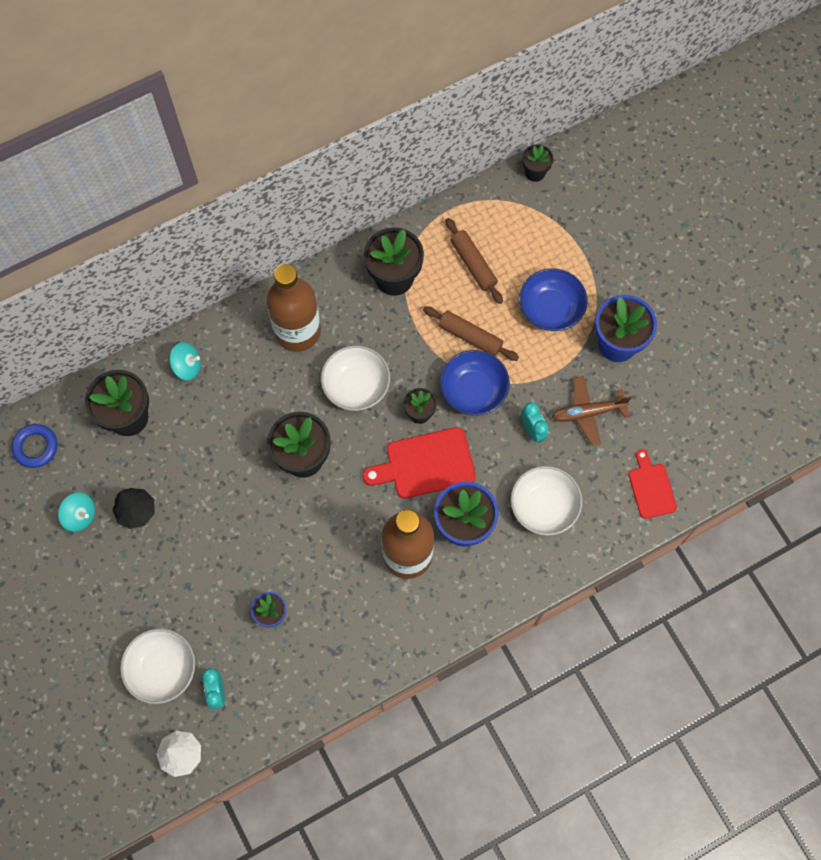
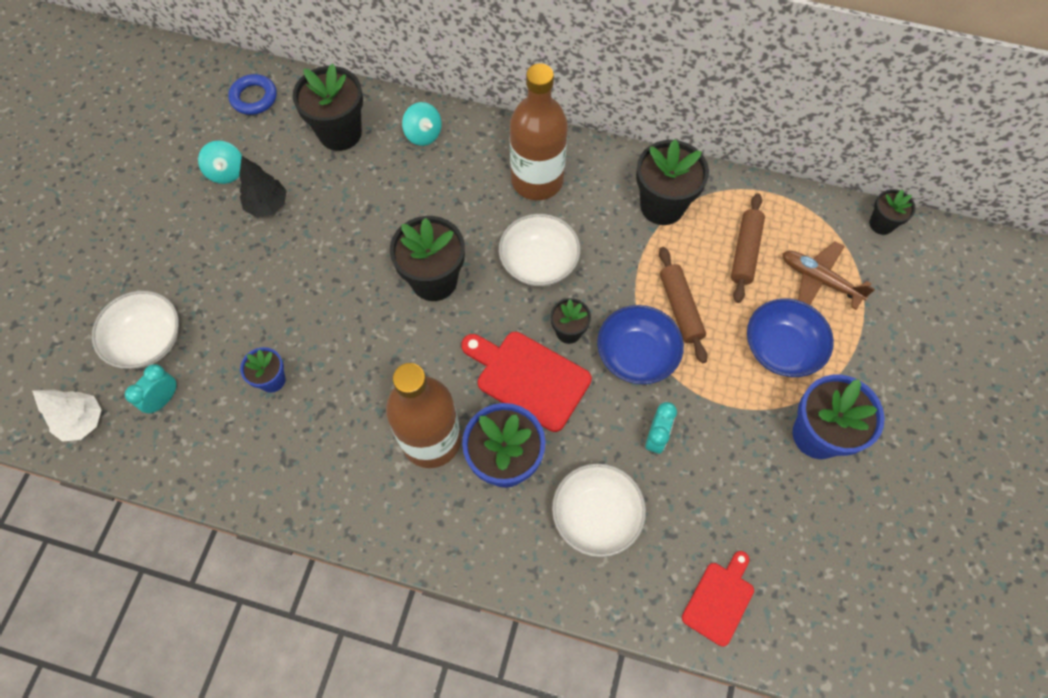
camera: 45 degrees right, 5 degrees down
brown plane [552,376,632,446] -> brown plane moved to [782,241,875,310]

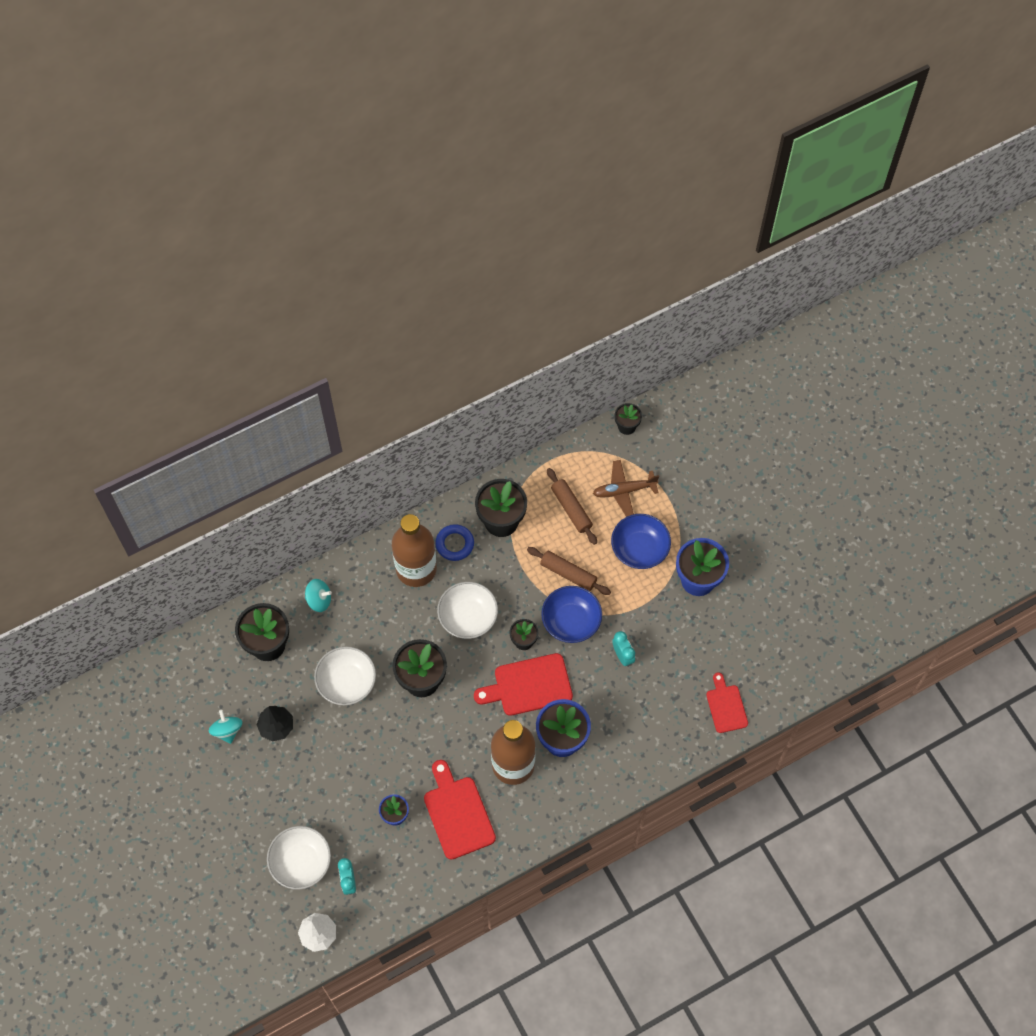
camera: 45 degrees left, 0 degrees up
turquoise spinning top [198,141,242,184] -> turquoise spinning top turned 135 degrees counterclockwise [209,710,243,744]
blue ring [228,74,277,115] -> blue ring moved to [435,524,474,561]
white bowl [552,463,646,557] -> white bowl moved to [314,647,376,705]
none -> red cutting board [424,760,496,860]

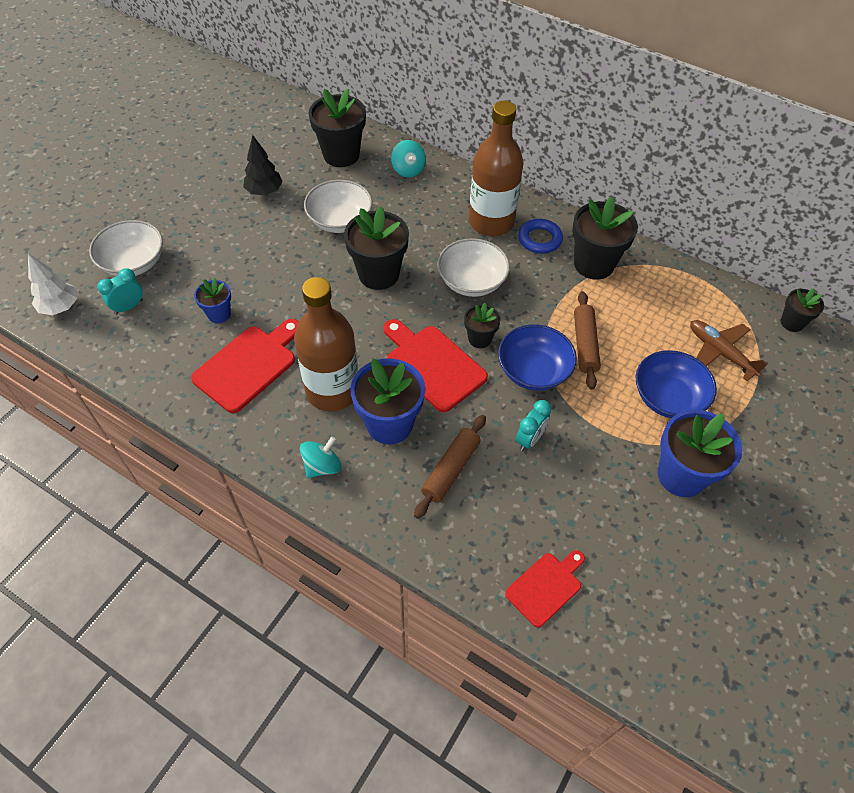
camera: 60 degrees right, 10 degrees down
turquoise spinning top [209,710,243,744] -> turquoise spinning top moved to [300,436,342,478]
brown rolling pin [547,468,597,545] -> brown rolling pin moved to [414,415,486,519]

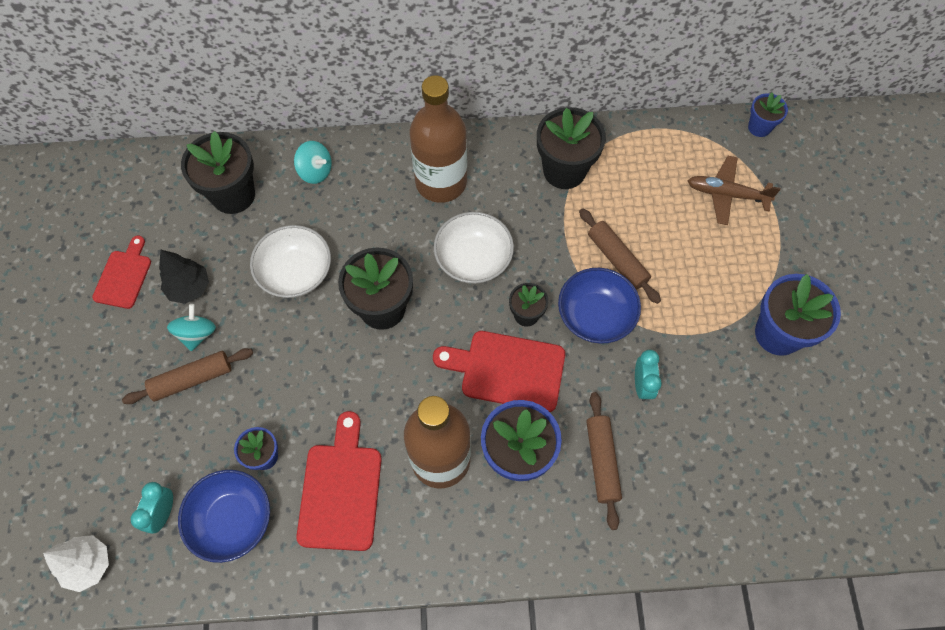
camera: 35 degrees left, 10 degrees up
white bowl [89,220,163,276] -> none
turquoise spinning top [300,436,342,478] -> turquoise spinning top moved to [167,304,216,351]
red cutting board [505,550,585,628] -> red cutting board moved to [92,236,151,309]
blue ring [518,219,563,254] -> none
blue bowl [636,350,717,418] -> blue bowl moved to [178,470,270,563]
black flower pot [781,288,824,332] -> blue flower pot [748,92,788,137]
none -> brown rolling pin [122,348,253,404]

